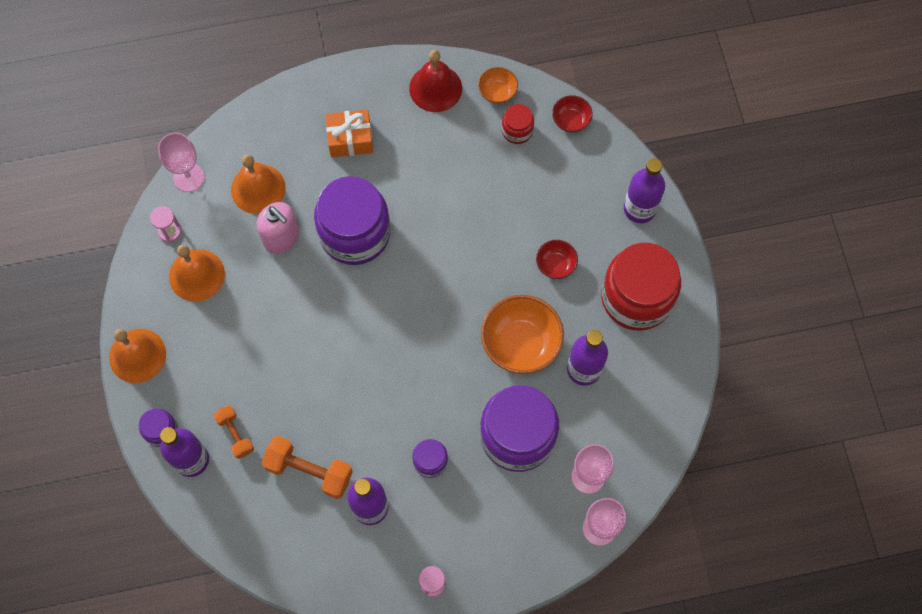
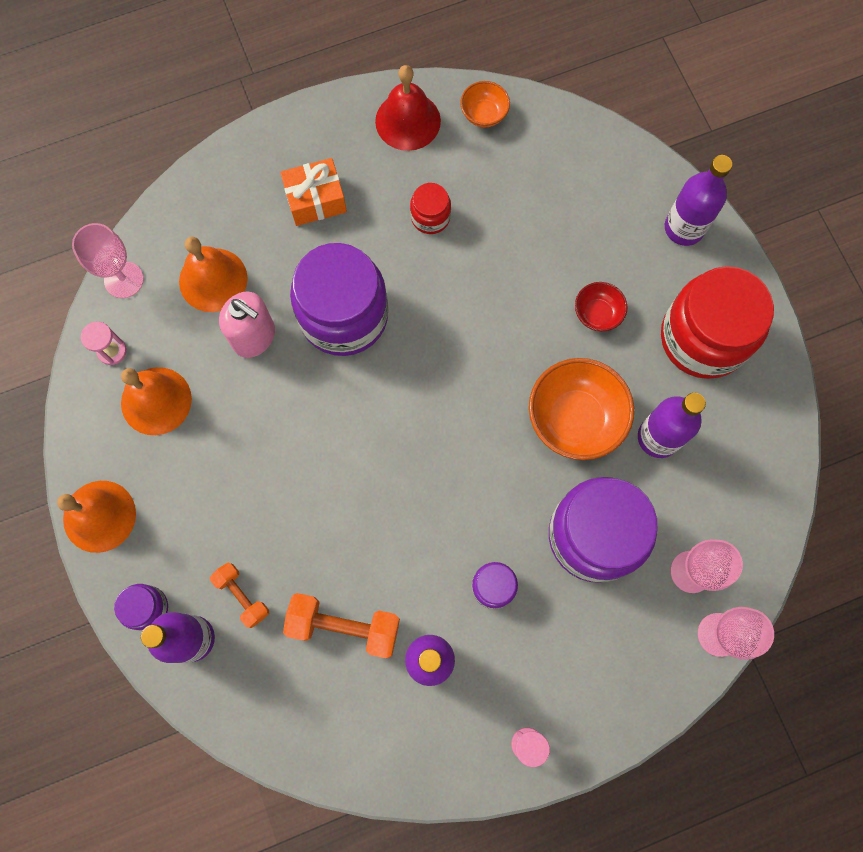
camera: 10 degrees left, 5 degrees up
red jar [502,104,534,144] -> red jar moved to [410,183,451,234]
red bowl [552,95,593,133] -> none

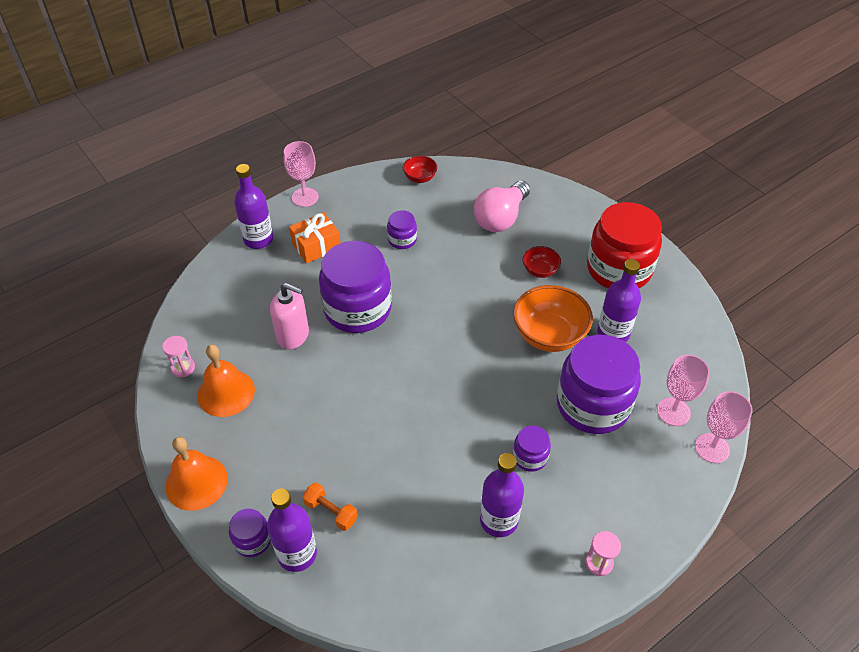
camera: 15 degrees left, 25 degrees down
pink goblet [72,223,144,298] -> pink goblet moved to [284,141,319,207]
orange bell [179,237,248,312] -> none
orange dumbbell [283,593,400,658] -> none
red bell [375,65,441,151] -> none
red jar [410,183,451,234] -> purple jar [387,210,417,249]
orange bowl [460,81,510,127] -> red bowl [403,156,437,183]
purple bottle [665,155,732,246] -> purple bottle moved to [234,164,273,249]
none -> pink light bulb [474,181,530,232]

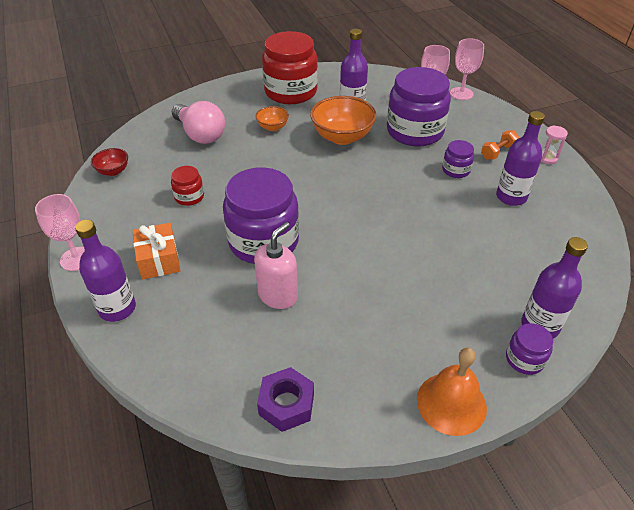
camera: 75 degrees left, 5 degrees down
pink hourglass [162,336,195,377] -> purple nut [257,367,314,432]
orange bell [197,345,255,417] -> none
orange dumbbell [302,482,358,531] -> orange dumbbell moved to [481,130,519,160]
purple jar [387,210,417,249] -> red jar [171,166,204,206]
red bowl [523,246,561,278] -> orange bowl [255,106,289,131]

